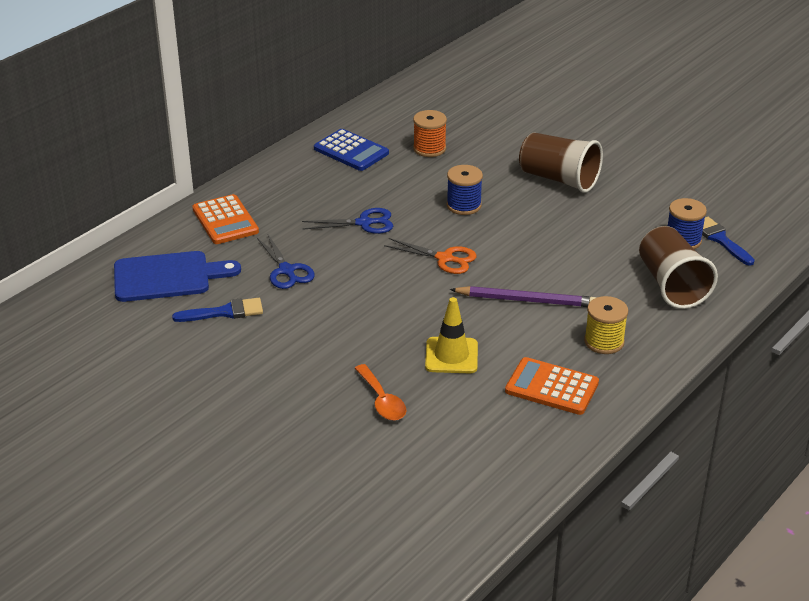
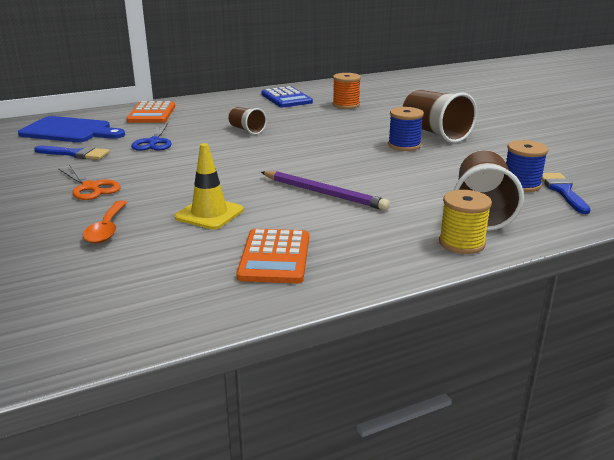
camera: 25 degrees right, 10 degrees down
blue scissors [302,208,393,234] -> brown cup [228,107,267,135]
orange scissors [384,238,477,274] -> orange scissors moved to [58,164,121,200]
blue spool [447,165,483,215] -> blue spool moved to [388,107,424,151]
orange calculator [505,357,599,415] -> orange calculator turned 135 degrees counterclockwise [236,229,309,283]
yellow spool [584,296,628,354] -> yellow spool moved to [439,190,492,254]

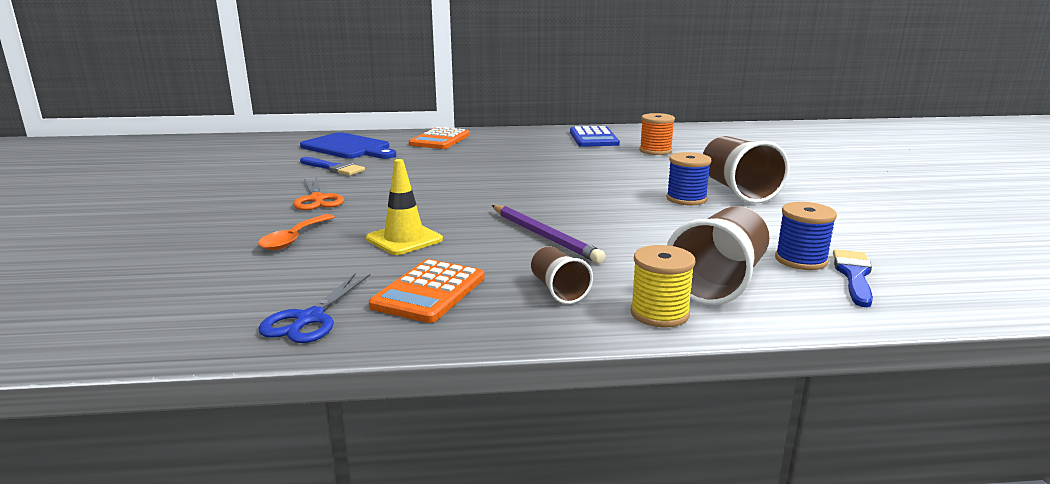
camera: 20 degrees right, 5 degrees down
blue scissors [131,123,172,151] -> blue scissors moved to [258,273,371,343]
brown cup [228,107,267,135] -> brown cup moved to [531,246,593,304]

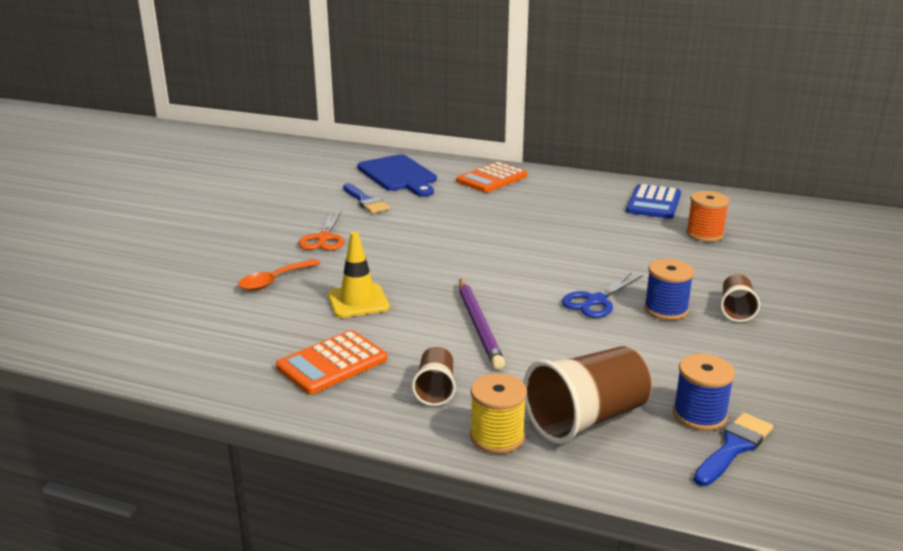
camera: 25 degrees right, 5 degrees up
blue scissors [258,273,371,343] -> blue scissors moved to [562,272,643,318]
brown cup [703,136,789,204] -> brown cup [720,274,760,322], size x0.55

